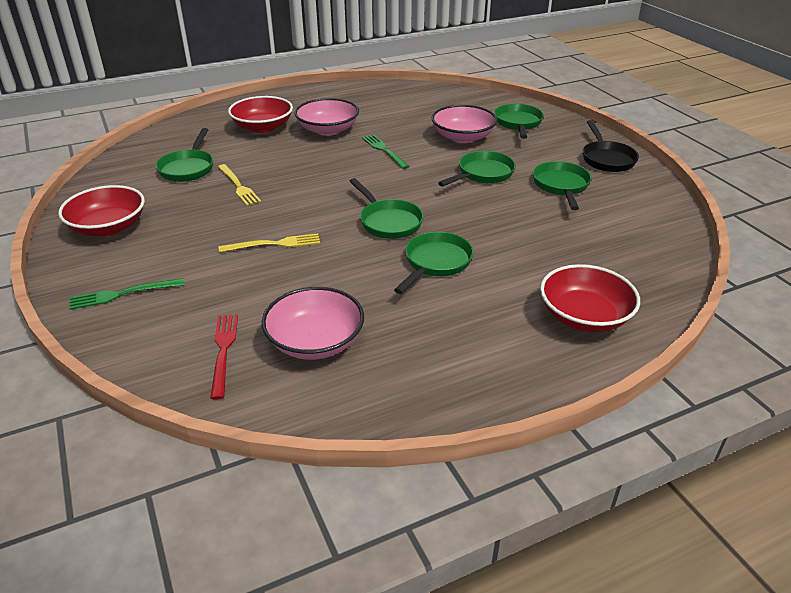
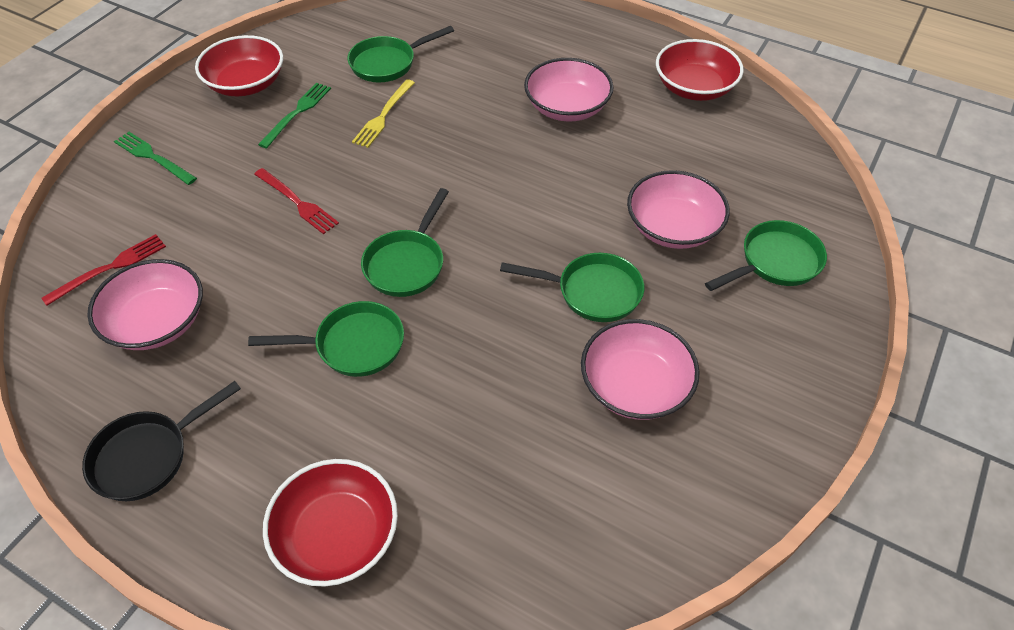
camera: 55 degrees right, 15 degrees up
yellow fork [219,234,320,253] -> red fork [254,168,339,234]
red bowl [228,96,293,133] -> red bowl moved to [656,39,744,101]
green fork [362,134,410,169] -> green fork moved to [258,83,331,149]
green pan [533,161,592,210] -> pink bowl [581,319,700,420]
black pan [583,120,639,172] -> black pan moved to [82,381,241,501]

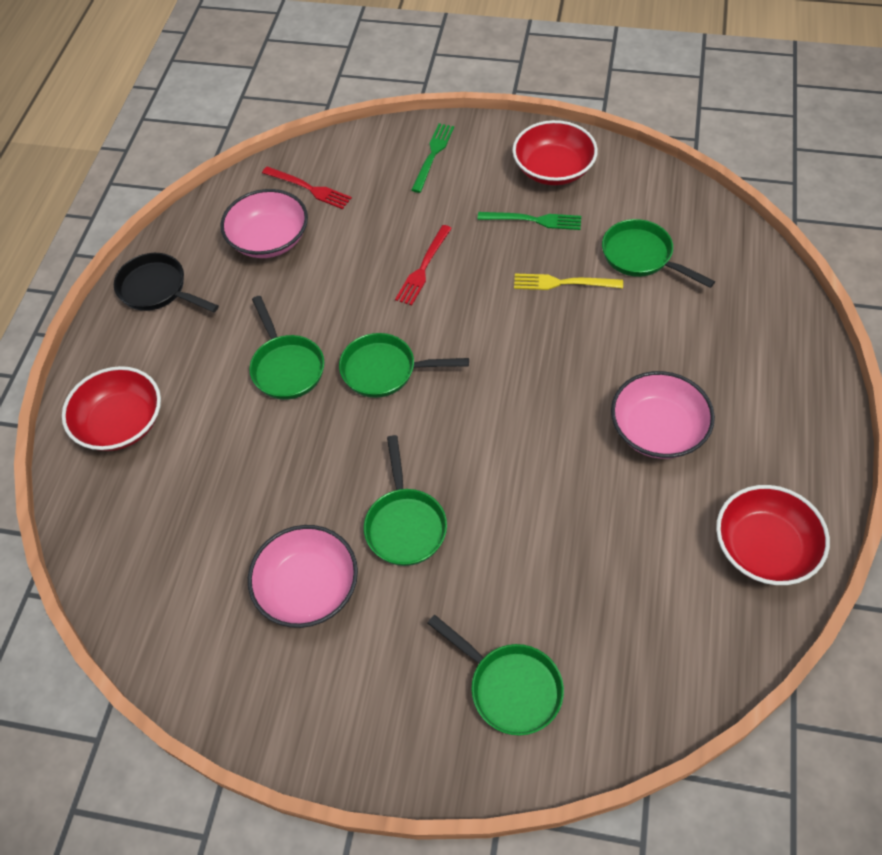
camera: 75 degrees right, 5 degrees up
pink bowl [627,170,730,249] -> none

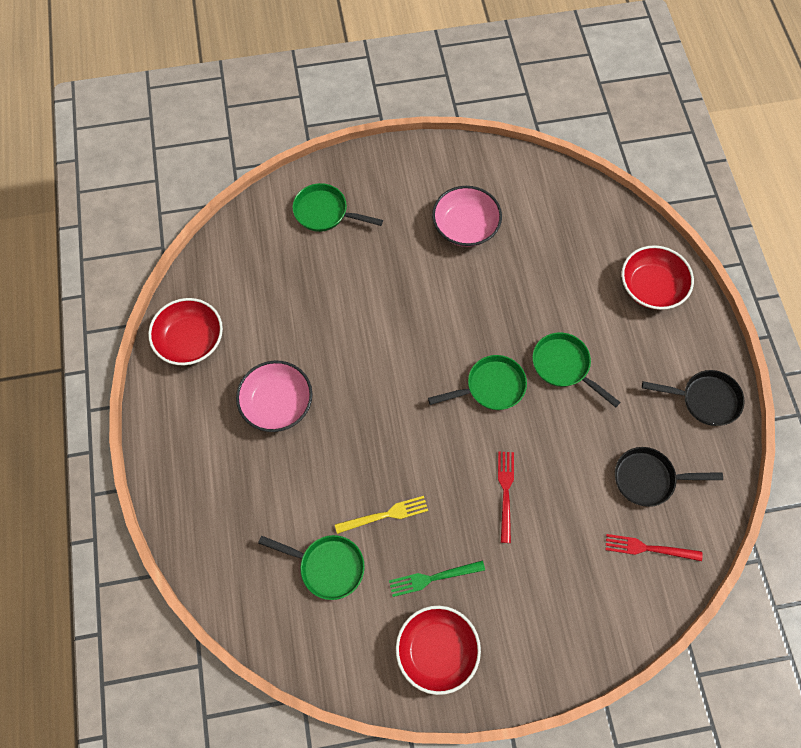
camera: 155 degrees right, 10 degrees up
pink bowl [220,189,308,258] -> black pan [615,447,723,507]
green pan [364,435,447,566] -> none
green fork [411,123,454,193] -> none

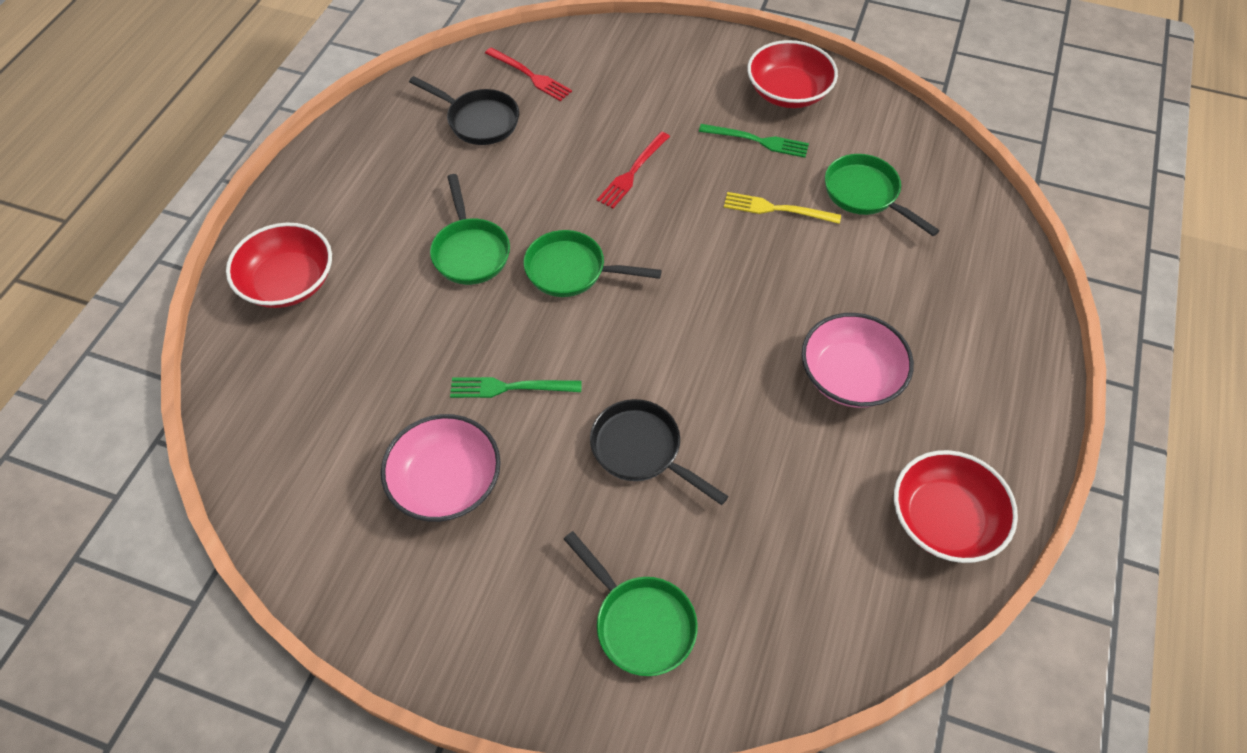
camera: 150 degrees left, 10 degrees down
black pan [642,370,745,426] -> black pan moved to [590,399,729,505]
none -> green fork [450,377,582,398]

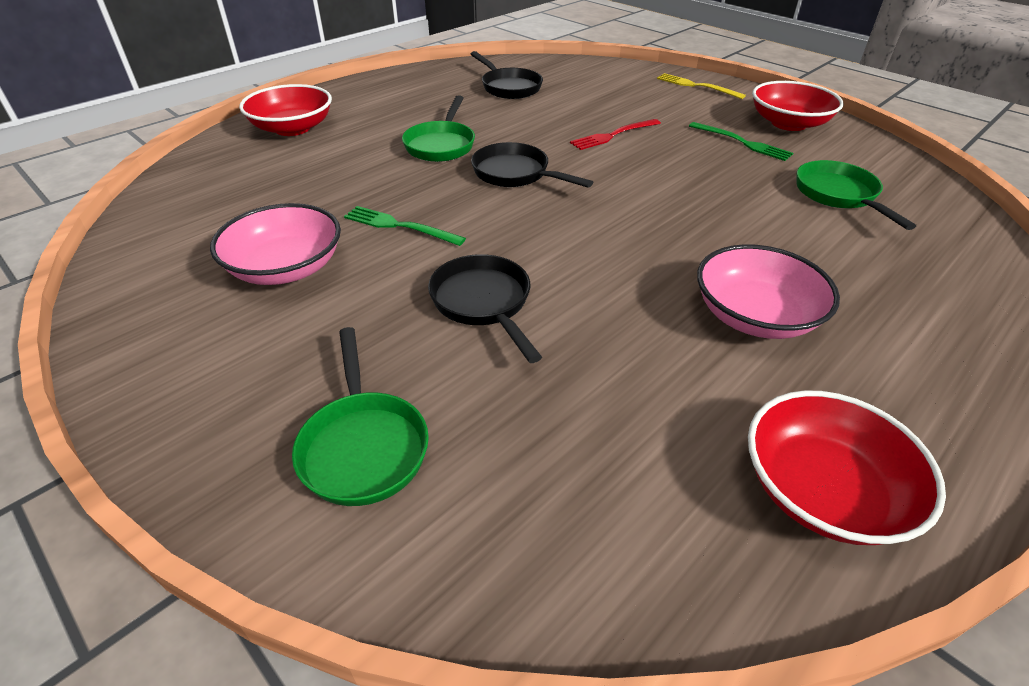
camera: 25 degrees right, 15 degrees down
red fork [485,47,572,101] -> none
green pan [524,230,662,297] -> black pan [471,142,593,188]
yellow fork [724,192,841,224] -> yellow fork moved to [657,73,746,99]

